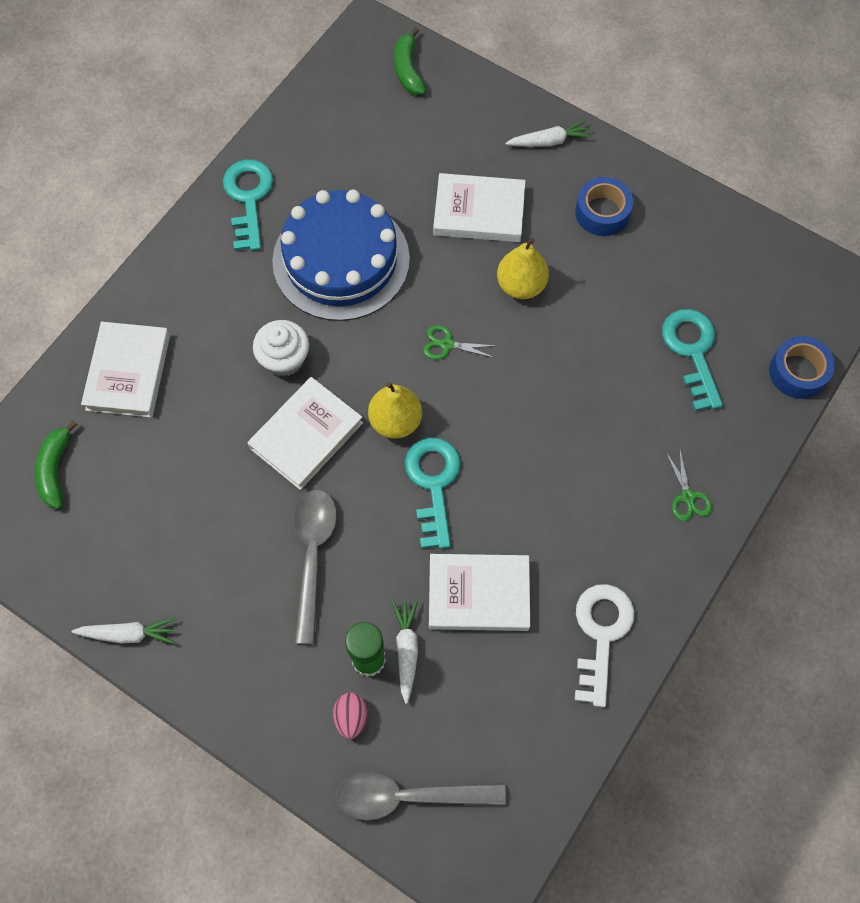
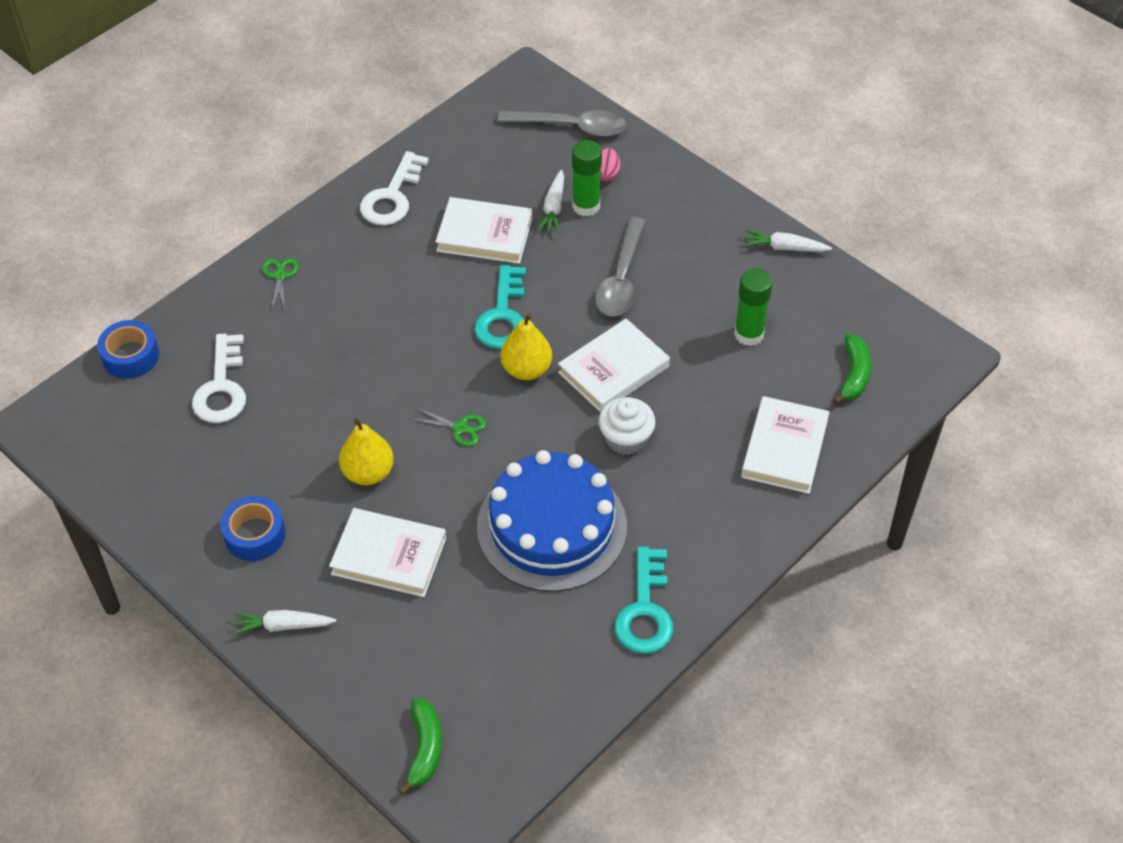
camera: 170 degrees left, 15 degrees down
turquoise key [662,309,723,411] -> white key [192,334,246,423]
none -> green glue stick [734,269,773,346]

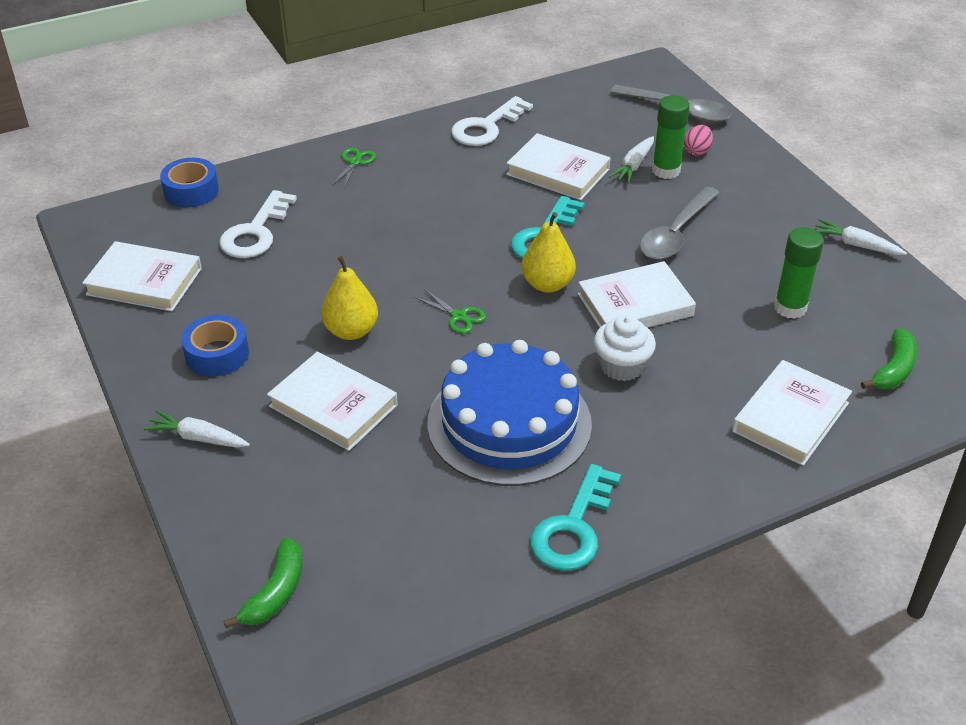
camera: 20 degrees right, 10 degrees down
none -> white book [82,241,202,311]

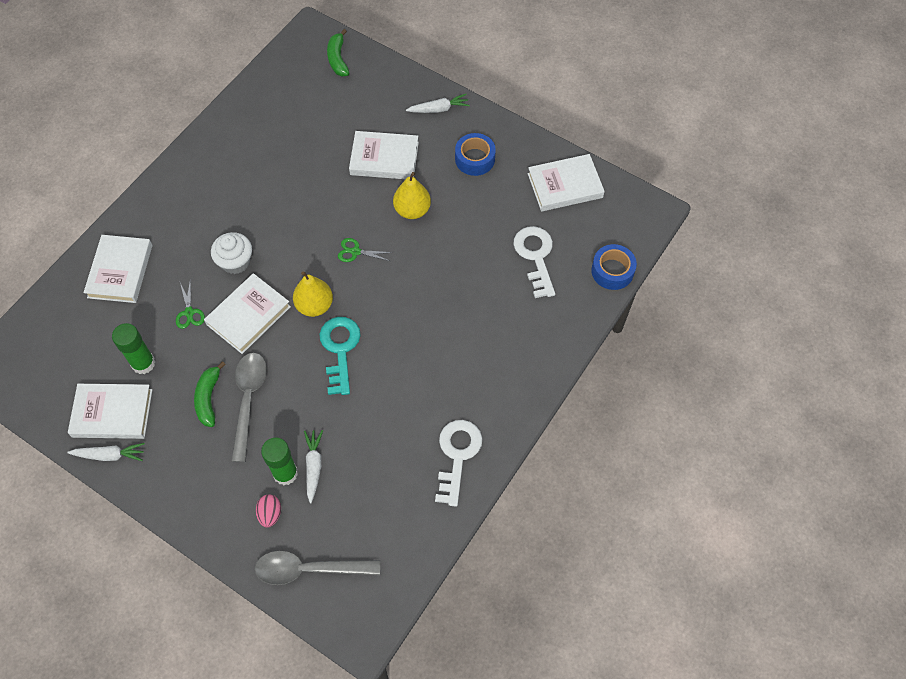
camera: 150 degrees right, 20 degrees up
green scissors [332,148,376,189] -> green scissors moved to [176,282,205,329]
blue cake [427,340,592,486] -> none
white book [506,133,610,200] -> white book moved to [68,384,152,439]
turquoise key [530,464,621,571] -> none
green banana [861,328,917,389] -> green banana moved to [194,361,226,427]

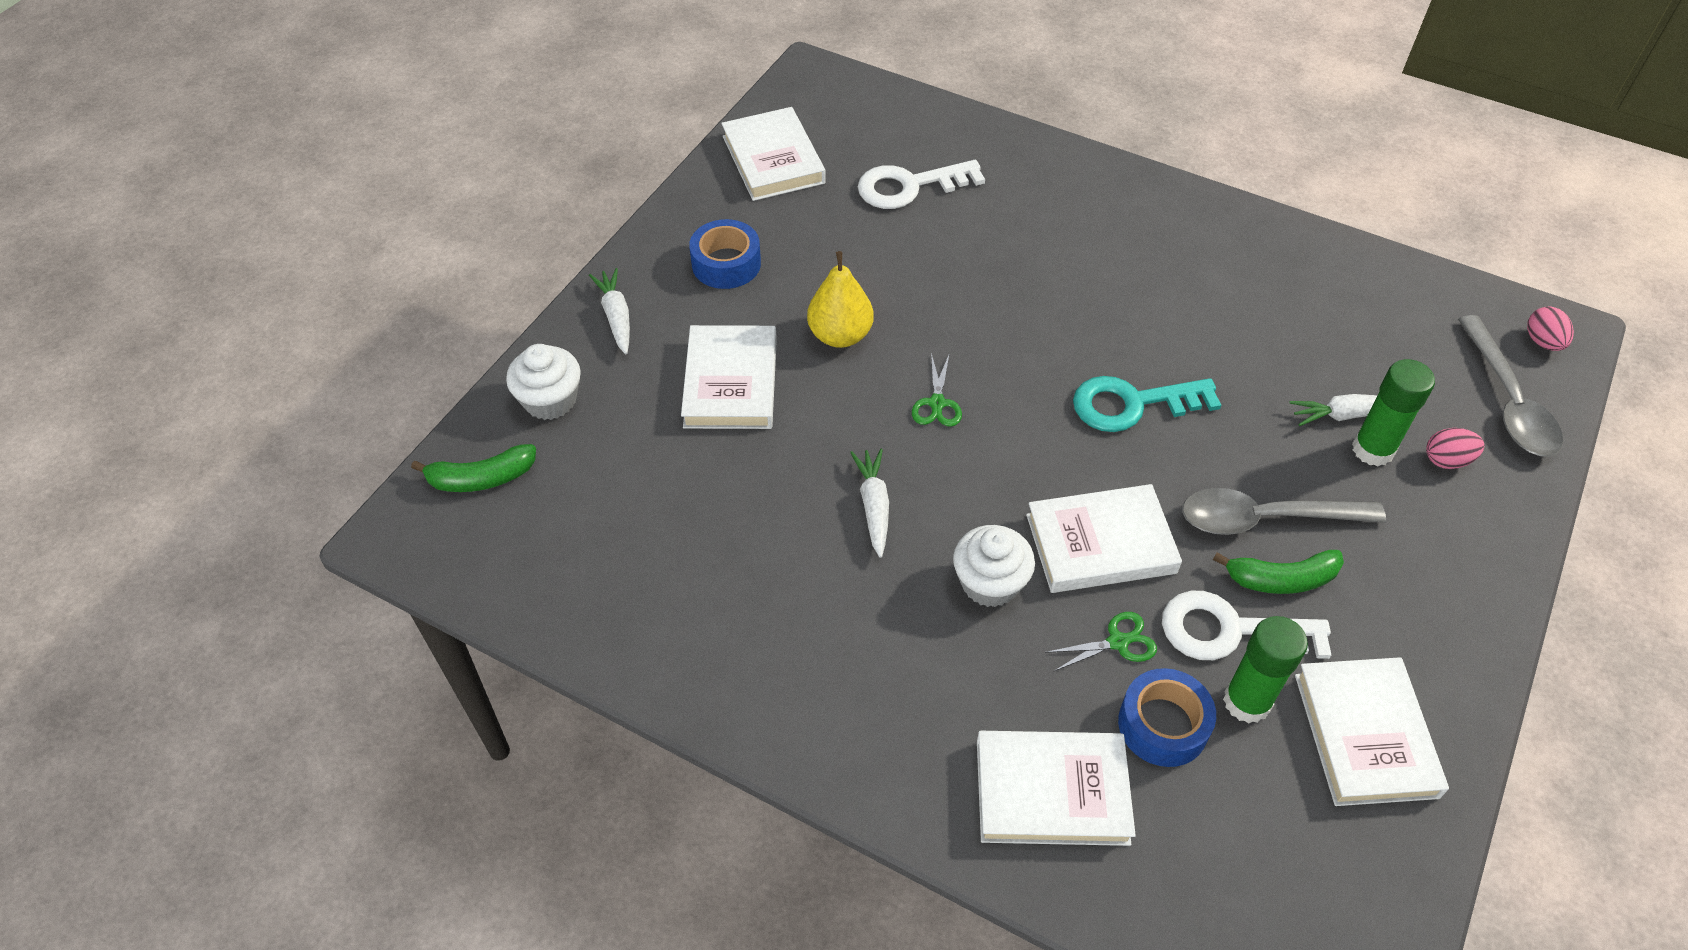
camera: 95 degrees left, 10 degrees down
white carrot [67,443,145,461] -> white carrot moved to [850,449,889,558]
white book [204,273,291,354] -> white book turned 45 degrees counterclockwise [1026,484,1182,593]
yellow pear [293,271,333,317] -> none
white key [435,420,482,507] -> white key moved to [1162,591,1331,660]
blue tape [591,244,637,290] -> blue tape moved to [1118,668,1216,767]
none -> white cupcake [506,344,581,420]
none -> pink egg [1527,307,1574,351]

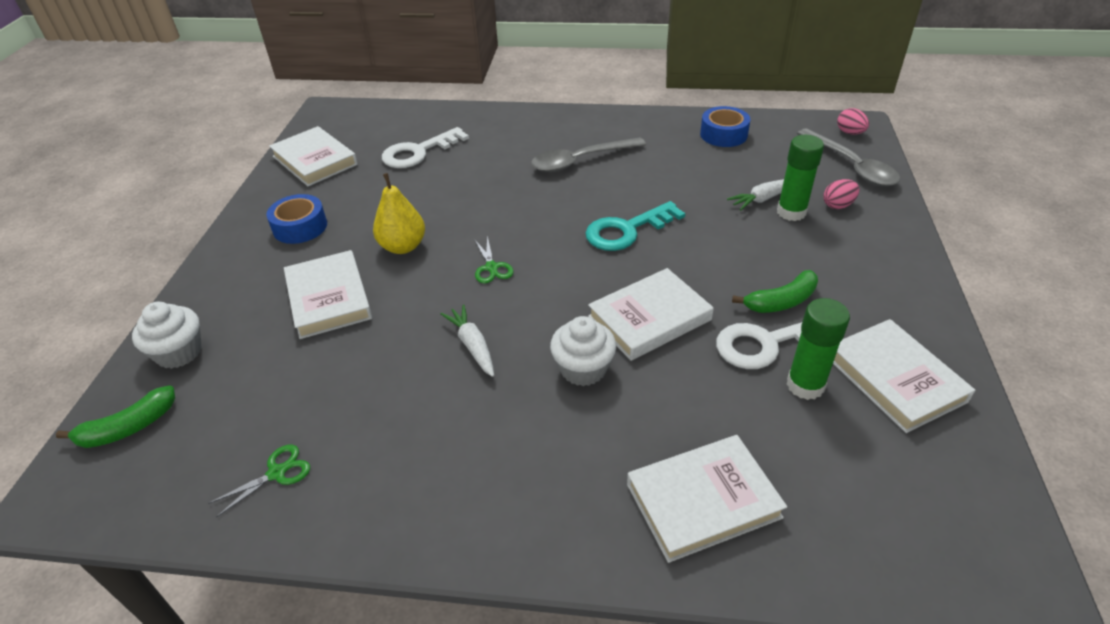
camera: 20 degrees left, 10 degrees down
white carrot [589,268,630,354] -> none
green scissors [1045,612,1157,672] -> green scissors moved to [208,445,310,518]
blue tape [1118,668,1216,767] -> blue tape moved to [700,106,750,147]
grey spoon [1182,488,1386,535] -> grey spoon moved to [531,137,646,172]

